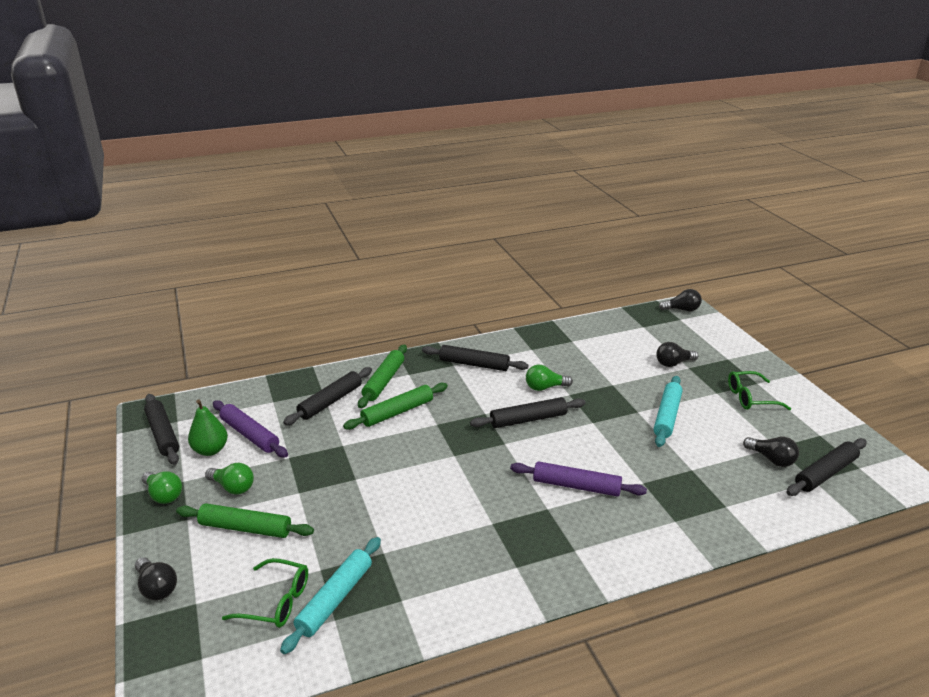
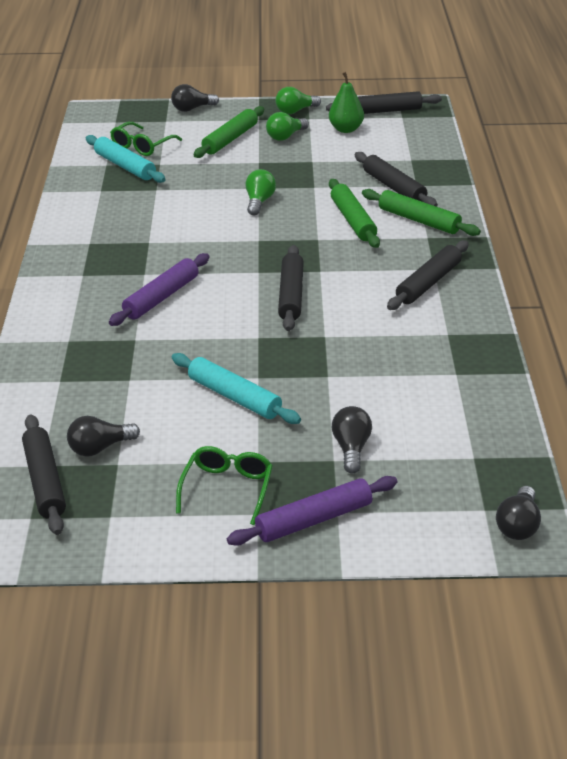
camera: 110 degrees right, 5 degrees up
purple rolling pin [213,400,288,457] -> purple rolling pin moved to [227,476,398,546]
green light bulb [526,364,573,391] -> green light bulb moved to [246,169,276,215]

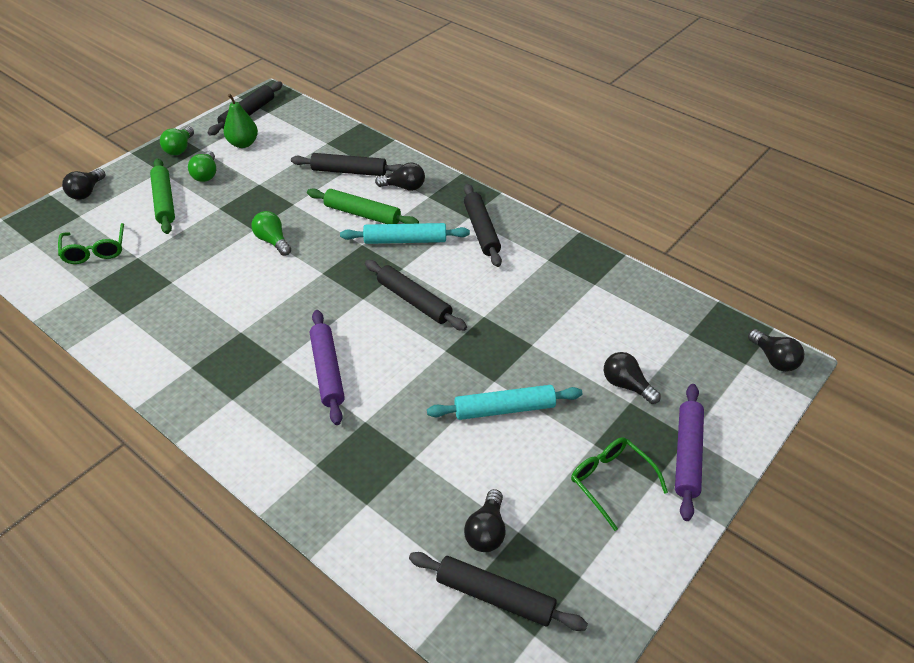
camera: 50 degrees left, 10 degrees up
turquoise rolling pin [86,135,166,183] -> turquoise rolling pin moved to [340,223,470,244]
green rolling pin [362,189,481,236] -> black light bulb [375,162,425,191]

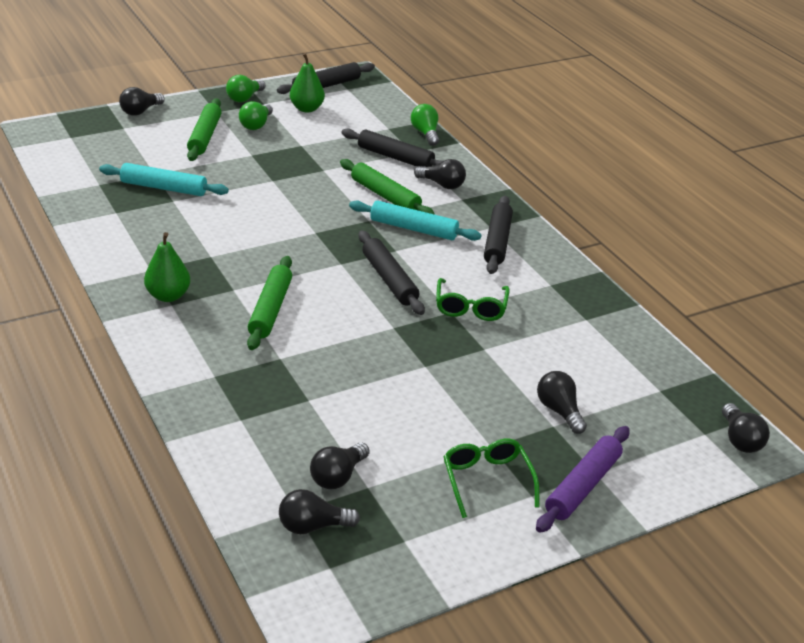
camera: 20 degrees right, 10 degrees down
green glasses [58,223,124,264] -> green glasses moved to [436,278,510,321]
green light bulb [251,211,291,256] -> green light bulb moved to [411,104,439,146]
purple rolling pin [310,310,345,425] -> green rolling pin [247,256,292,350]
black rolling pin [409,552,588,631] -> black light bulb [279,489,360,534]
turquoise rolling pin [427,385,582,420] -> turquoise rolling pin moved to [99,163,229,196]
none -> green pear [144,232,190,302]

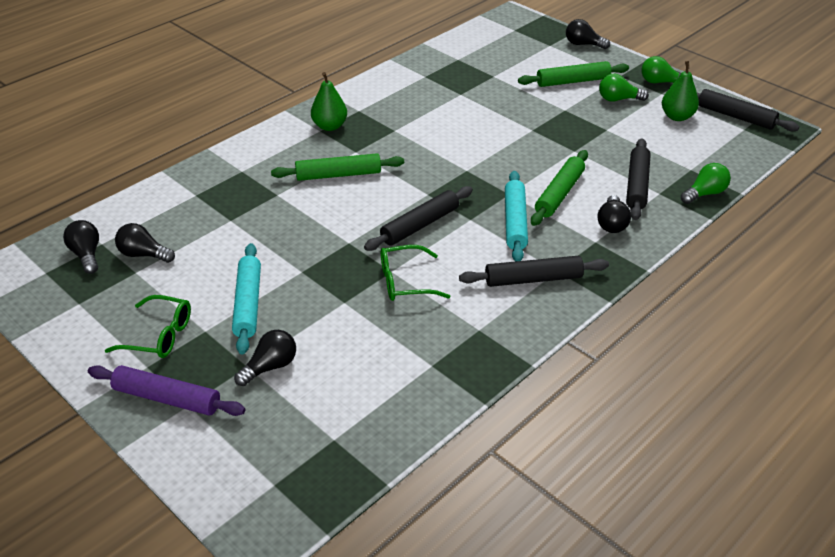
camera: 75 degrees right, 5 degrees up
turquoise rolling pin [99,163,229,196] -> turquoise rolling pin moved to [232,243,261,355]
green glasses [443,439,540,518] -> green glasses turned 45 degrees clockwise [105,295,191,358]
black light bulb [722,403,770,453] -> none

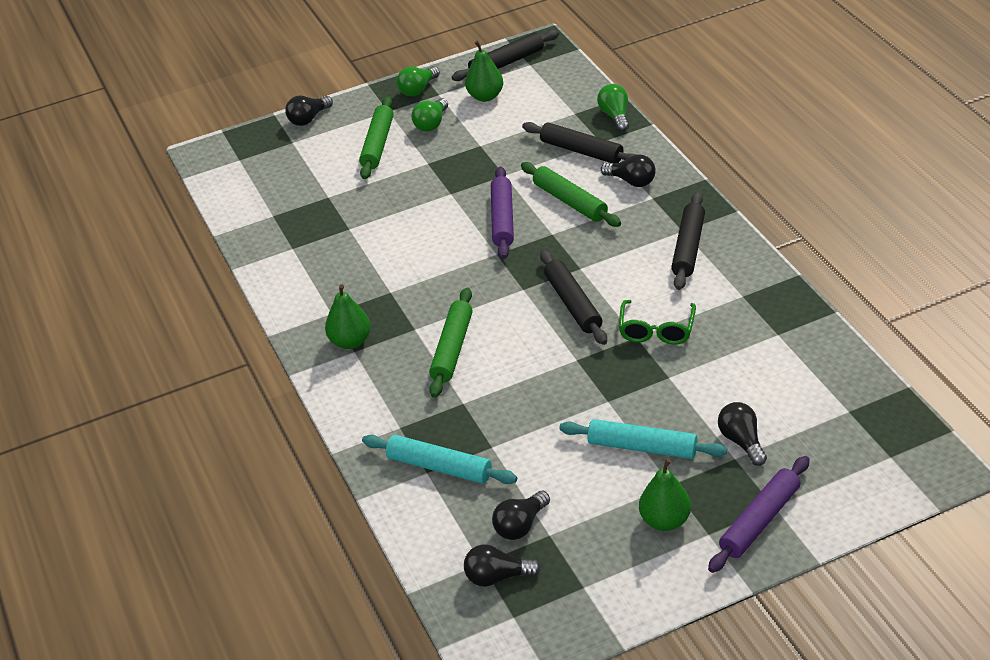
camera: 65 degrees left, 0 degrees up
green glasses [105,295,191,358] -> green pear [639,458,691,531]
turquoise rolling pin [505,171,528,261] -> turquoise rolling pin moved to [362,435,517,484]
none -> purple rolling pin [491,166,514,259]

